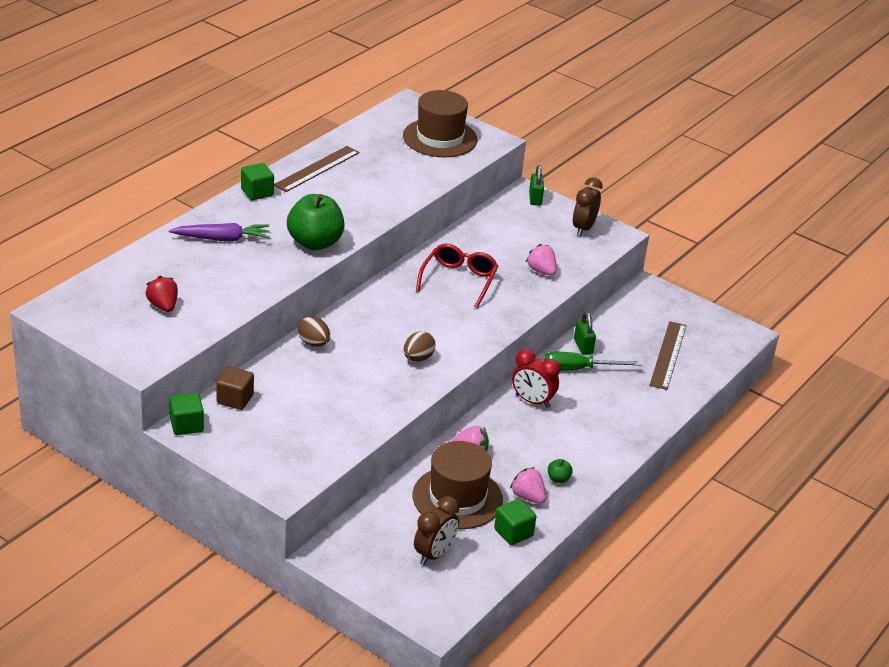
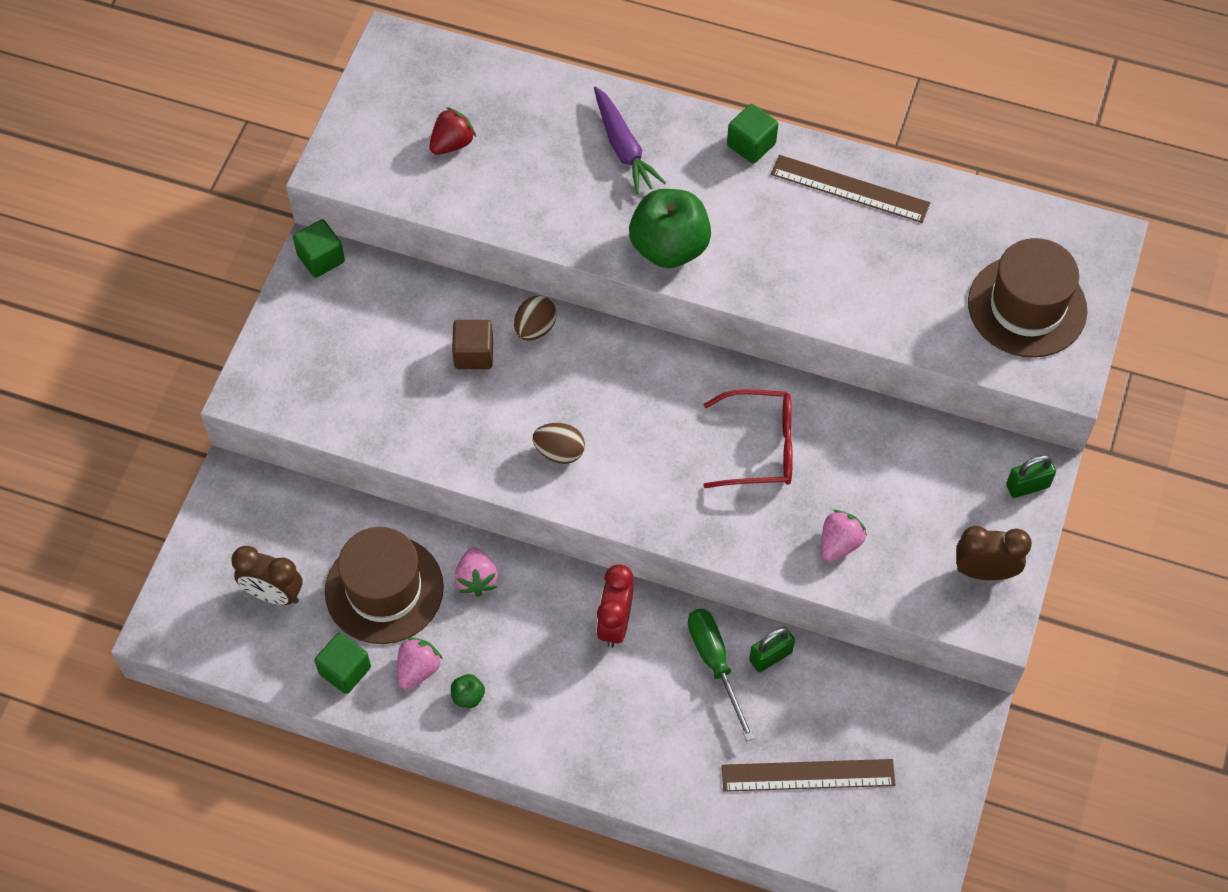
camera: 75 degrees right, 25 degrees up
brown cube [216,366,254,410] -> brown cube moved to [452,320,493,369]

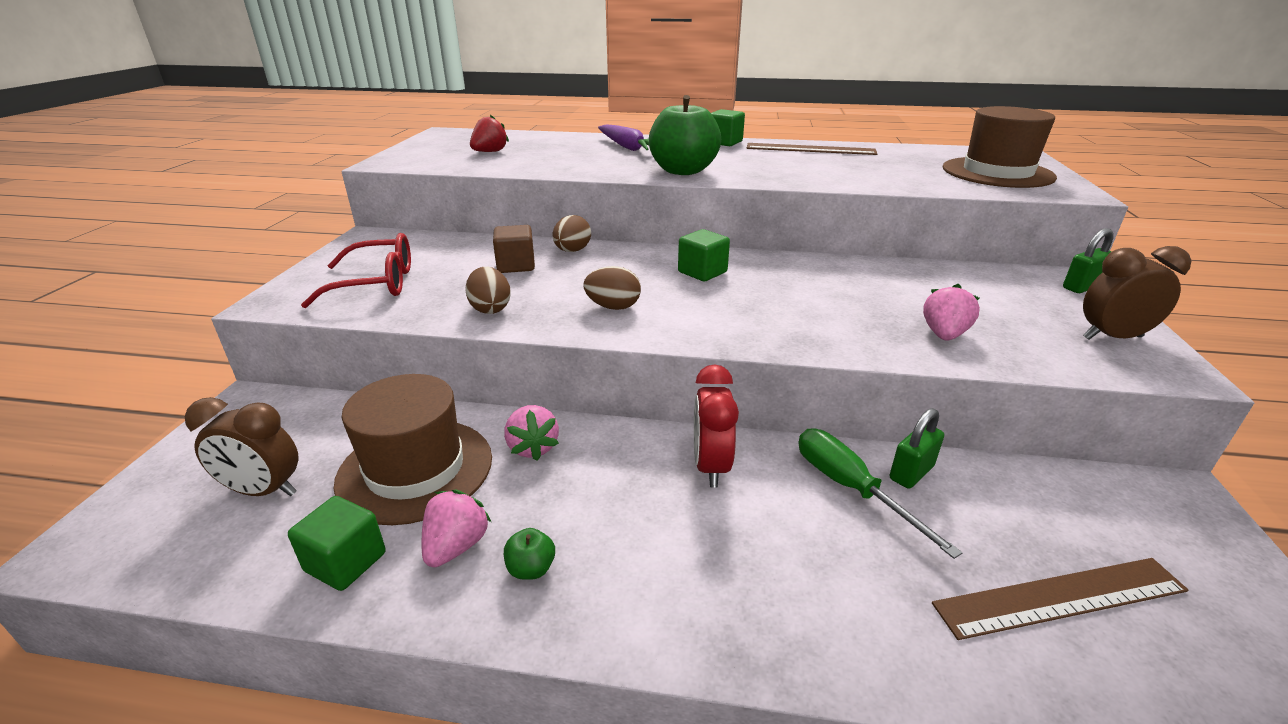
camera: 10 degrees left, 30 degrees down
green cube [293,219,345,278] -> green cube moved to [678,229,730,281]
red glasses [703,389,793,488] -> red glasses moved to [301,233,411,308]
none -> brown egg [465,267,511,314]

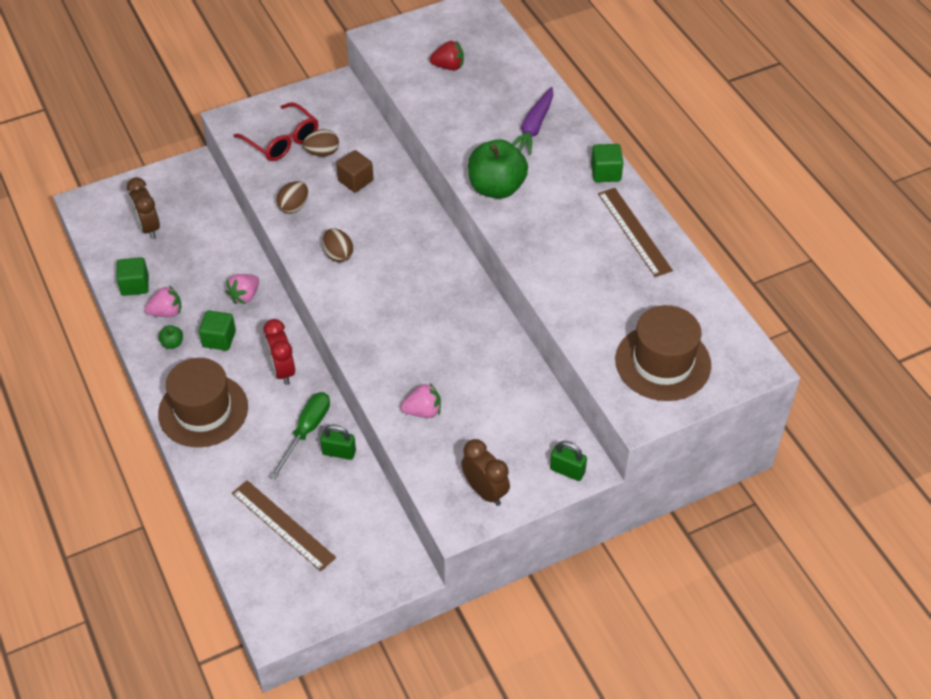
camera: 55 degrees right, 20 degrees up
brown hat [334,374,492,525] -> brown hat moved to [158,358,248,447]
brown egg [553,215,591,252] -> brown egg moved to [303,129,339,157]
green cube [678,229,730,281] -> green cube moved to [199,310,236,351]
red clock [694,364,739,488] -> red clock turned 75 degrees counterclockwise [264,319,295,385]

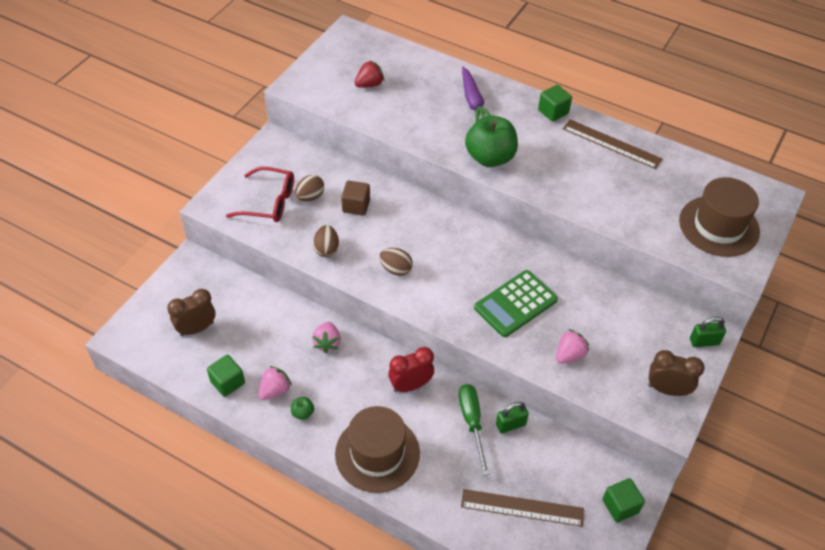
camera: 35 degrees left, 0 degrees up
brown clock [127,177,160,239] -> brown clock turned 120 degrees clockwise [167,289,216,336]
green cube [199,310,236,351] -> green cube moved to [603,478,645,522]
red clock [264,319,295,385] -> red clock turned 120 degrees clockwise [388,347,434,392]
none -> green calculator [474,270,558,337]

